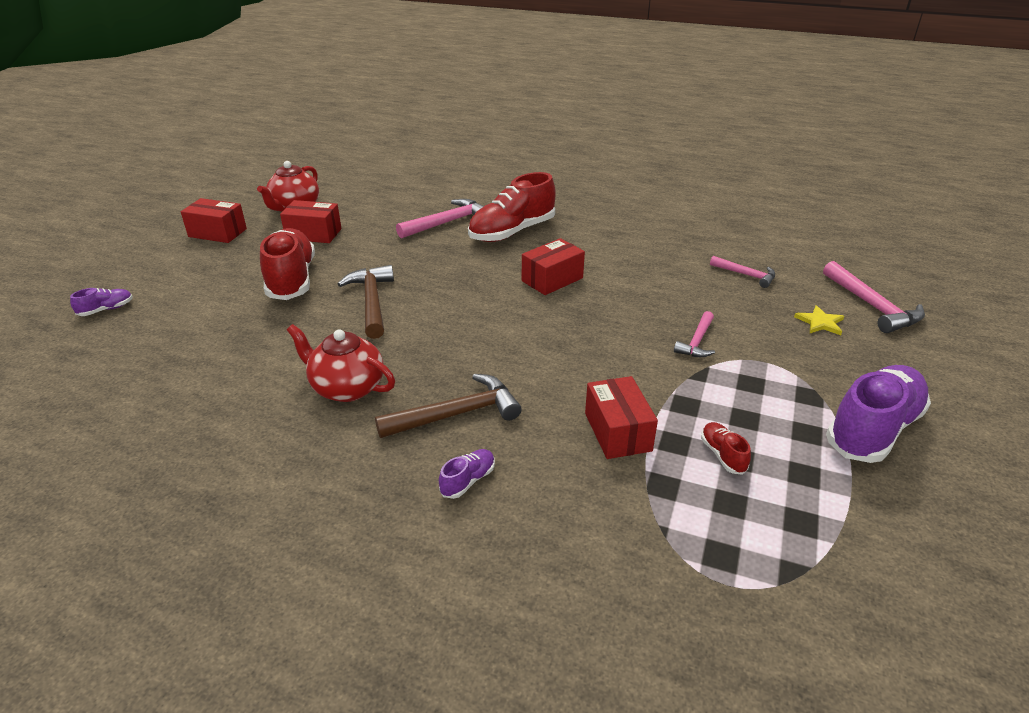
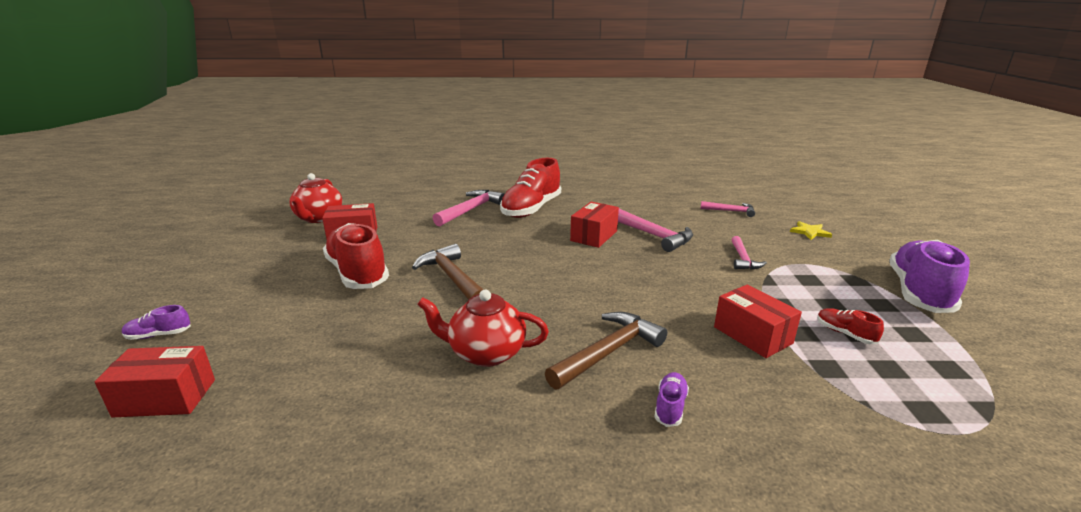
camera: 20 degrees left, 10 degrees down
purple shoe [70,288,133,316] -> purple shoe turned 135 degrees counterclockwise [122,305,191,340]
red box [181,198,247,243] -> red box moved to [94,346,215,418]
pink hammer [823,261,925,333] -> pink hammer moved to [618,209,693,252]

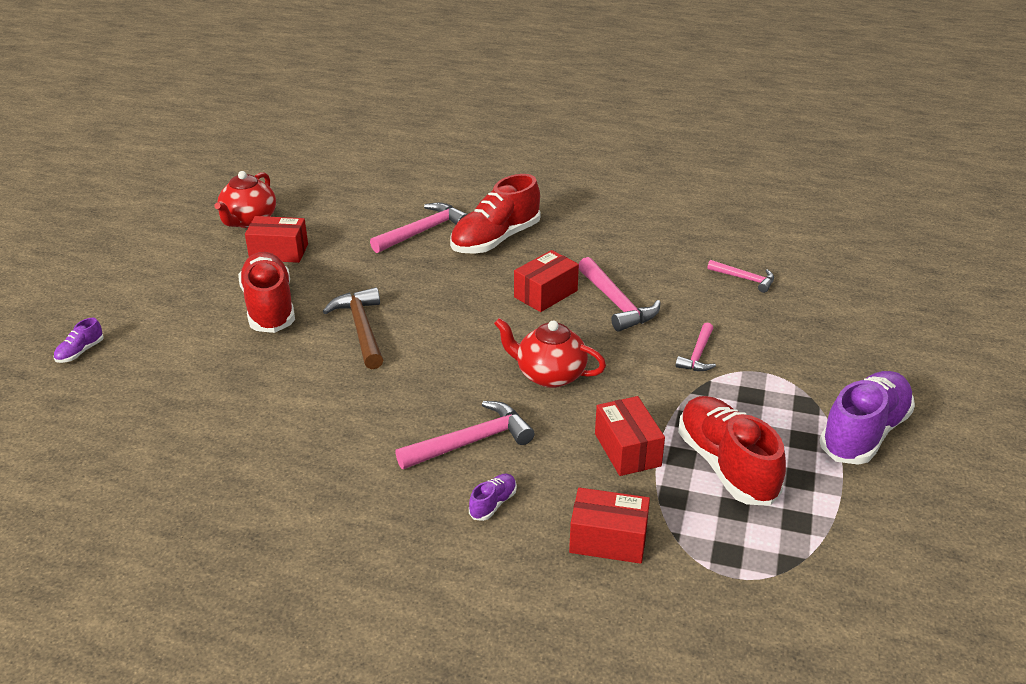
camera: 15 degrees right, 10 degrees up
red box [94,346,215,418] -> red box moved to [569,487,650,564]
purple shoe [122,305,191,340] -> purple shoe turned 60 degrees counterclockwise [54,318,104,363]
red teapot [417,290,549,367] -> red teapot moved to [494,318,606,388]
brown hammer [545,312,667,390] -> pink hammer [395,401,534,469]
yellow star [790,221,832,240] -> none
red shoe [817,308,884,345] -> red shoe [678,396,786,506], size x2.33

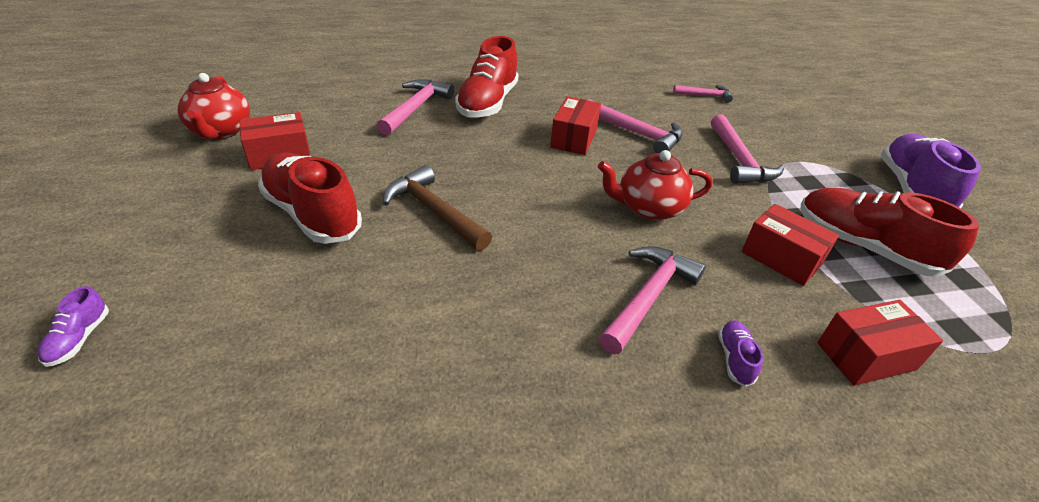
camera: 30 degrees left, 5 degrees up
pink hammer [675,323,716,371] -> pink hammer [711,115,784,184], size x1.64

